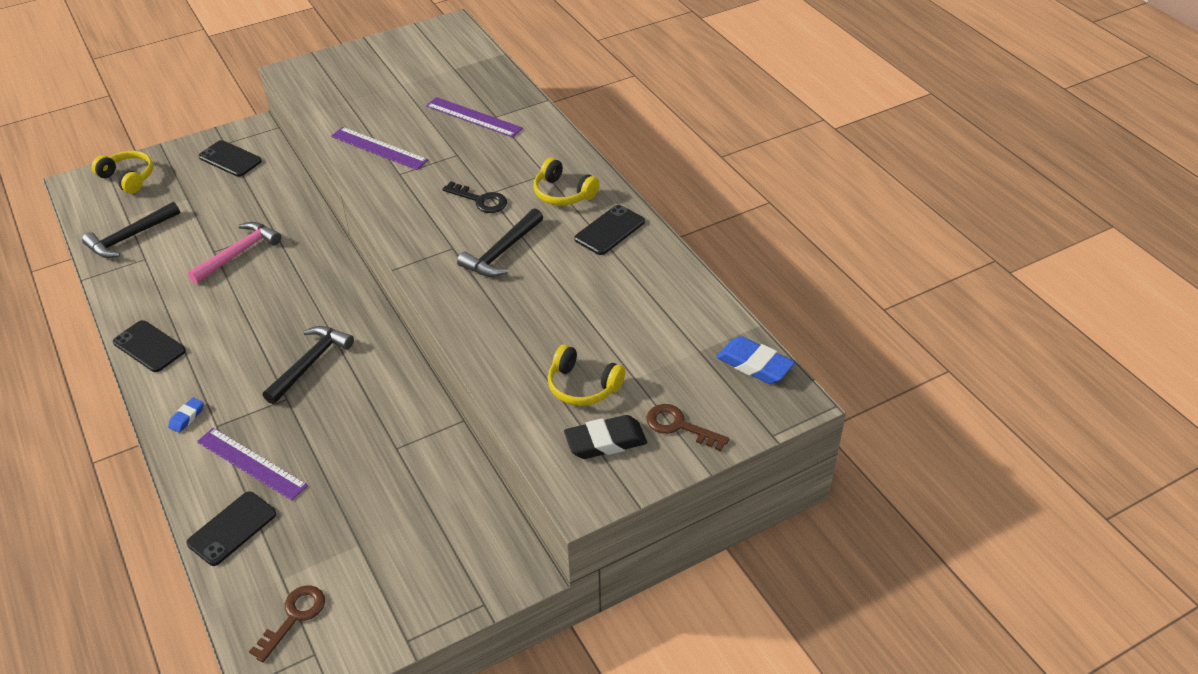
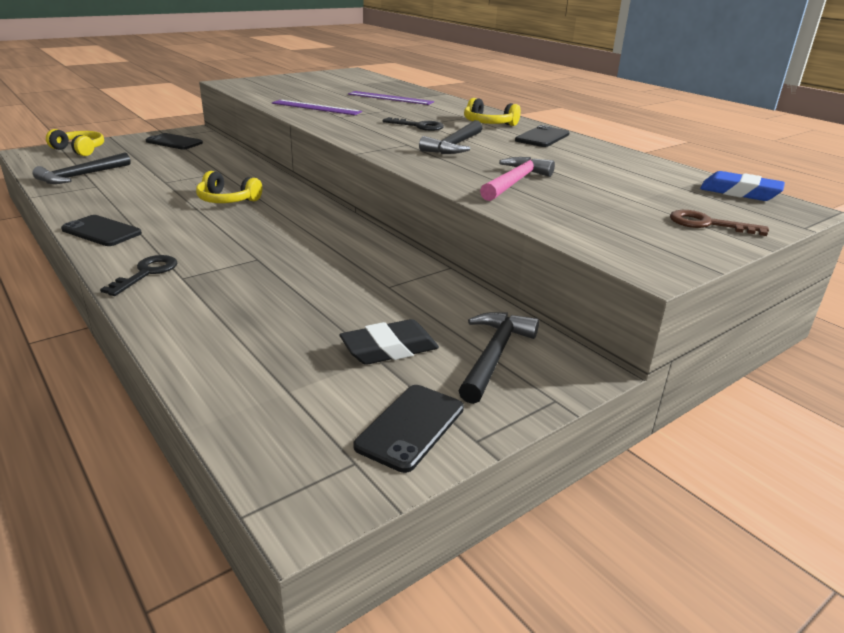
camera: 10 degrees left, 15 degrees down
blue eraser [168,398,204,433] -> black key [100,255,177,296]
black phone [187,491,276,566] -> black phone moved to [354,385,464,473]
pink hammer [188,222,281,284] -> pink hammer moved to [480,157,555,201]
purple ruler [197,428,308,500] -> none
brown key [249,585,325,662] -> none
black hammer [263,326,354,404] -> black hammer moved to [458,312,539,404]
yellow headphones [548,345,625,406] -> yellow headphones moved to [196,171,262,203]
black eraser [564,415,647,459] -> black eraser moved to [339,319,439,365]

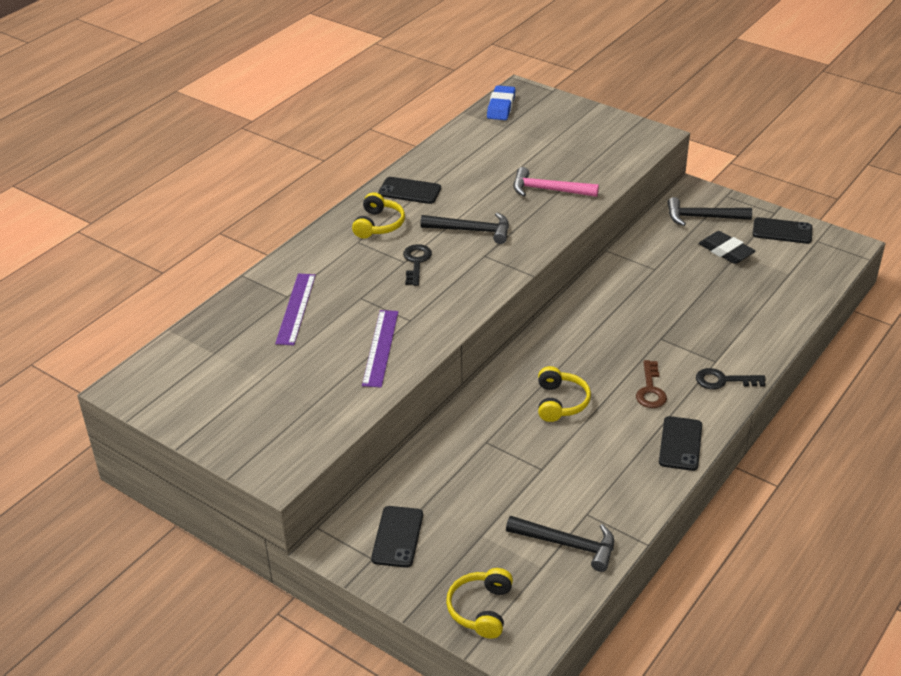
camera: 105 degrees left, 10 degrees up
brown key [670,210,769,236] -> brown key moved to [636,360,667,408]

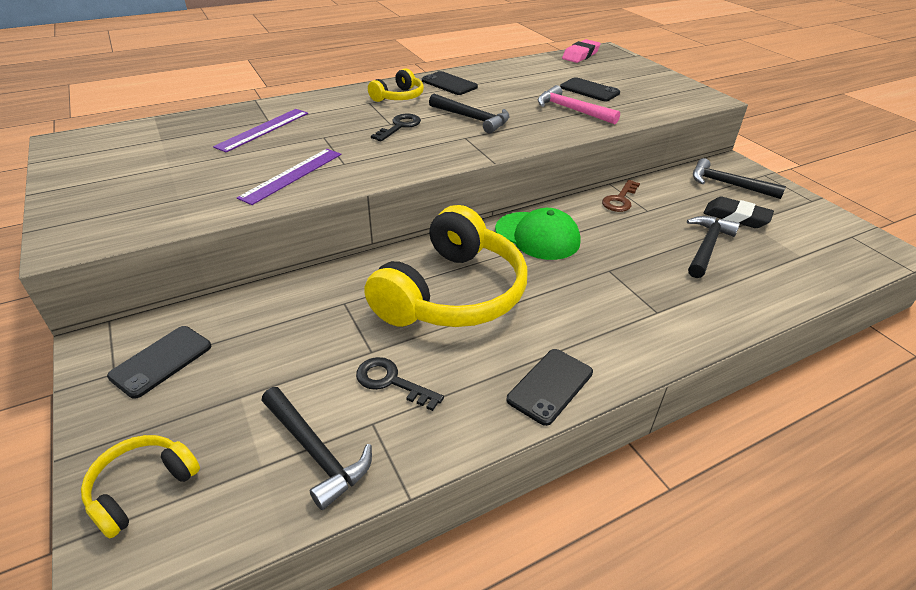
camera: 25 degrees right, 0 degrees up
blue eraser [487,85,515,120] -> pink eraser [562,39,601,63]
yellow headphones [538,366,591,422] -> yellow headphones [364,205,528,327], size x2.13
brown key [636,360,667,408] -> brown key moved to [602,180,640,212]
black key [696,368,766,390] -> black key moved to [356,357,444,411]
black eraser [699,231,755,264] -> black eraser turned 45 degrees counterclockwise [704,197,774,228]
black phone [753,217,812,244] -> black phone moved to [560,77,620,101]
none -> green cap [495,208,580,260]
none -> black hammer [687,216,740,278]

